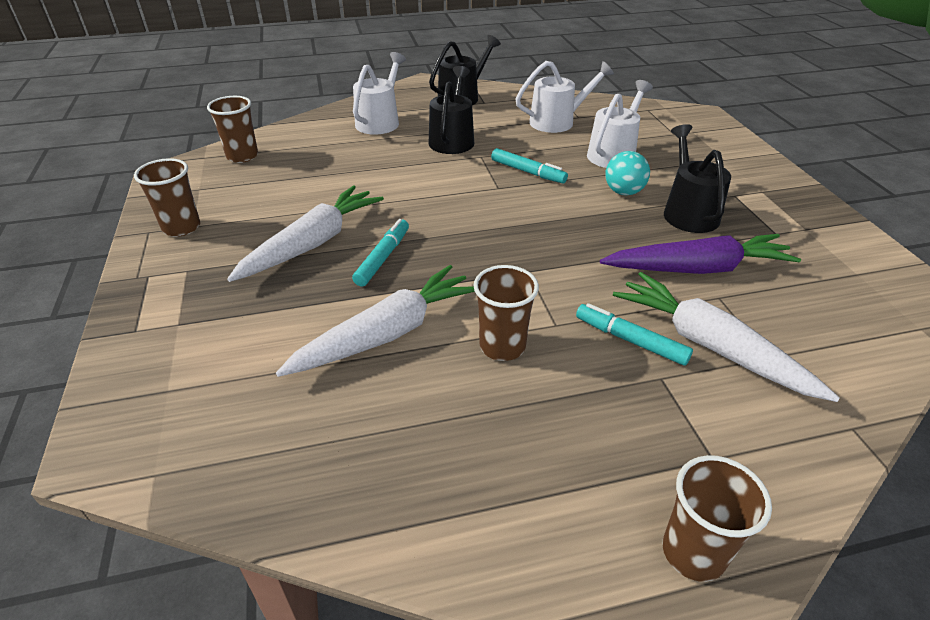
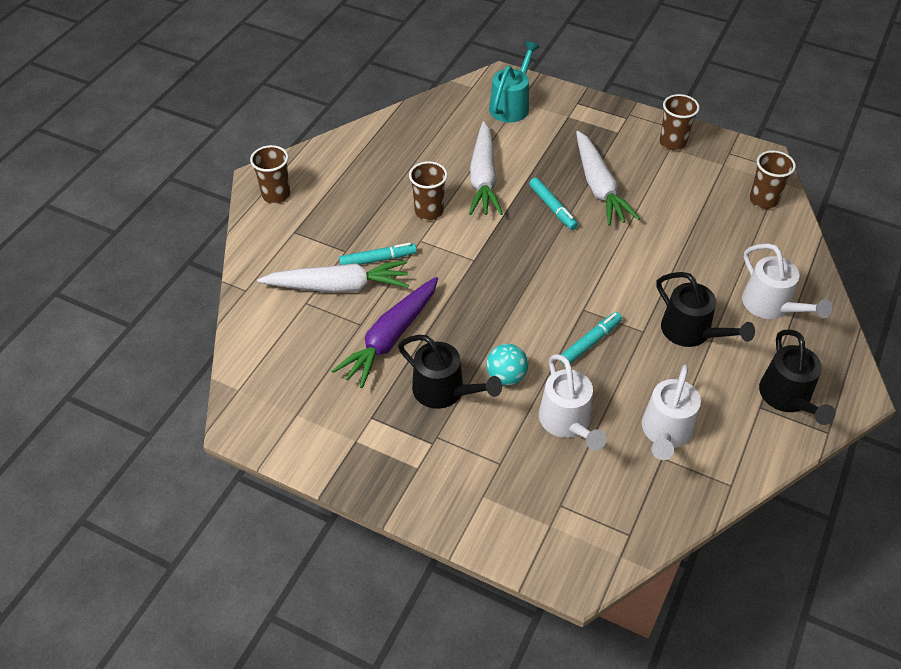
camera: 130 degrees right, 10 degrees up
turquoise marker [491,148,568,183] -> turquoise marker turned 150 degrees clockwise [561,312,622,365]
none -> turquoise watering can [489,41,540,123]

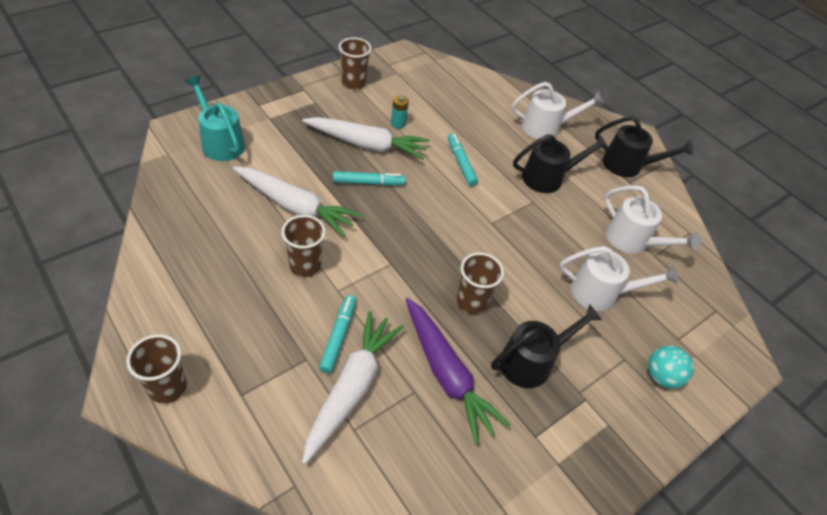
camera: 70 degrees left, 0 degrees up
turquoise ball [486,344,528,386] -> turquoise ball moved to [648,345,694,389]
turquoise marker [561,312,622,365] -> turquoise marker moved to [448,133,478,186]
brown cup [750,151,796,209] -> brown cup moved to [457,253,504,314]
none -> turquoise battery [391,95,409,129]

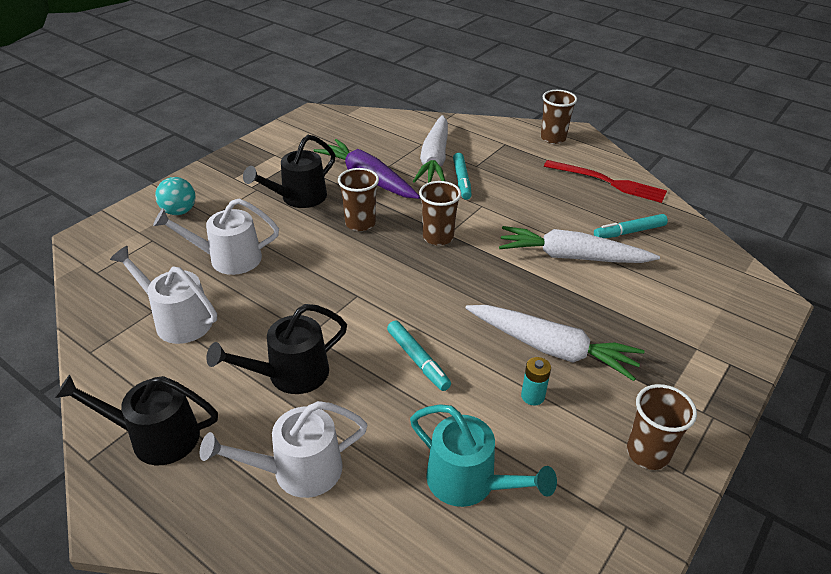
camera: 170 degrees right, 10 degrees down
turquoise watering can [185,75,245,161] -> turquoise watering can moved to [410,404,557,507]
brown cup [281,215,326,277] -> brown cup moved to [419,181,461,245]
white carrot [302,117,430,160] -> white carrot turned 150 degrees counterclockwise [465,305,645,381]
turquoise marker [333,171,405,186] -> turquoise marker moved to [594,214,668,238]
none -> red fork [544,160,667,203]

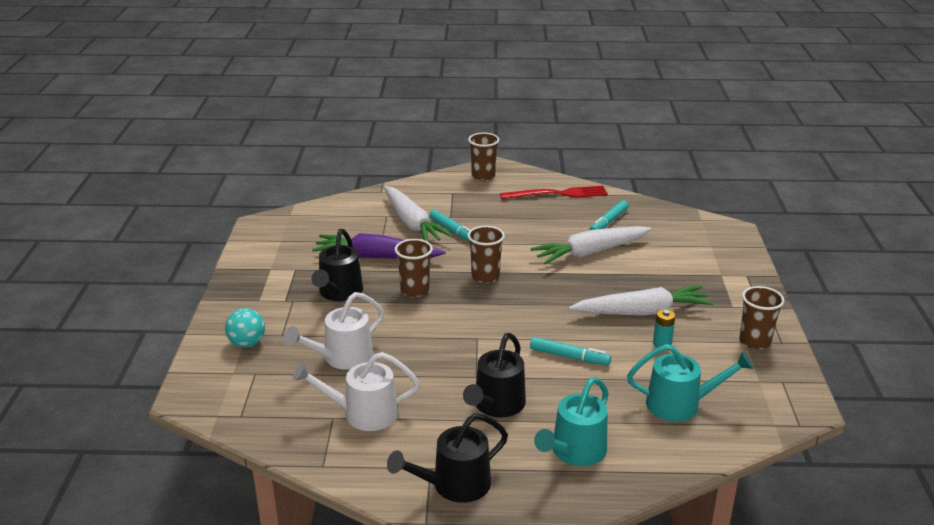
camera: 35 degrees left, 10 degrees down
white watering can [200,401,367,498] -> turquoise watering can [534,377,609,466]

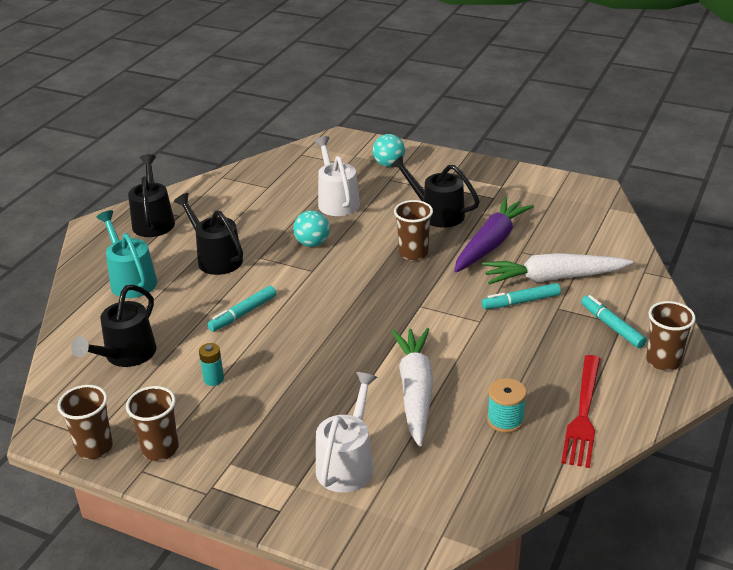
camera: 115 degrees right, 5 degrees up
white watering can [293,352,420,431] -> white watering can moved to [316,372,377,493]
brown cup [467,226,505,283] -> brown cup moved to [57,385,113,459]
white carrot [568,285,714,316] -> none
turquoise marker [589,200,628,230] -> turquoise marker moved to [581,295,647,348]
turquoise watering can [627,344,754,422] -> black watering can [71,285,156,367]
none -> turquoise ball [293,210,330,247]
none -> turquoise spool [487,378,527,433]

